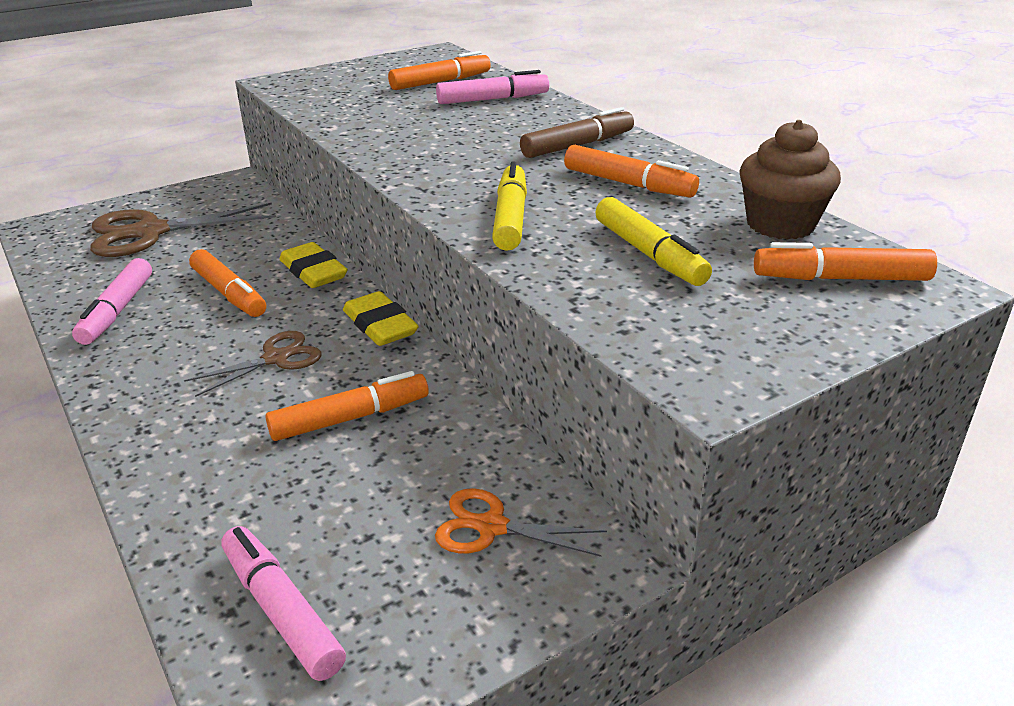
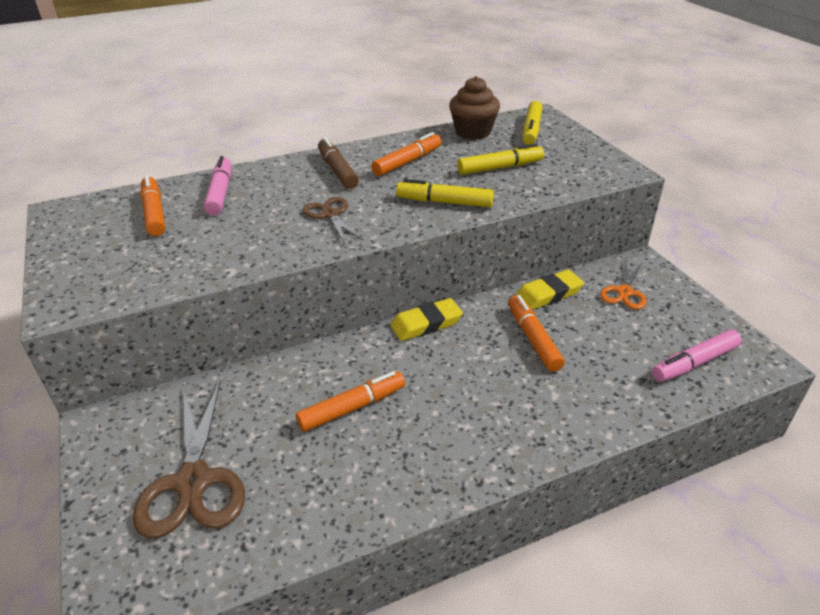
camera: 80 degrees left, 5 degrees up
pink marker [72,258,152,345] -> none
brown scissors [184,331,322,397] -> brown scissors moved to [303,197,364,244]
yellow eraser [279,242,348,288] -> yellow eraser moved to [516,269,584,310]
orange marker [754,242,937,281] -> yellow marker [523,101,542,145]

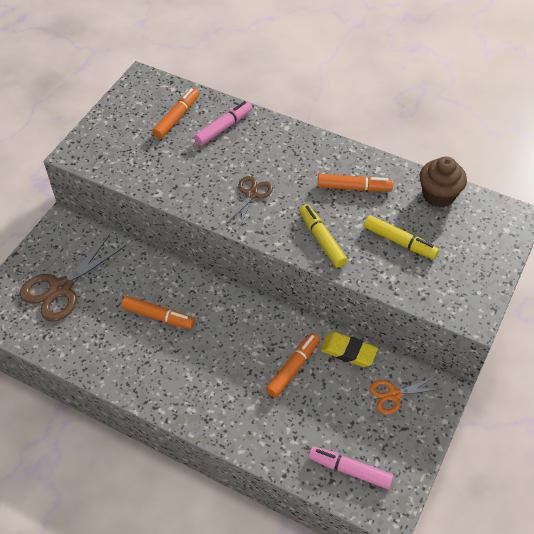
camera: 50 degrees right, 15 degrees up
brown marker [318,137,359,189] -> none
yellow eraser [391,298,463,341] -> none
yellow marker [523,101,542,145] -> none

